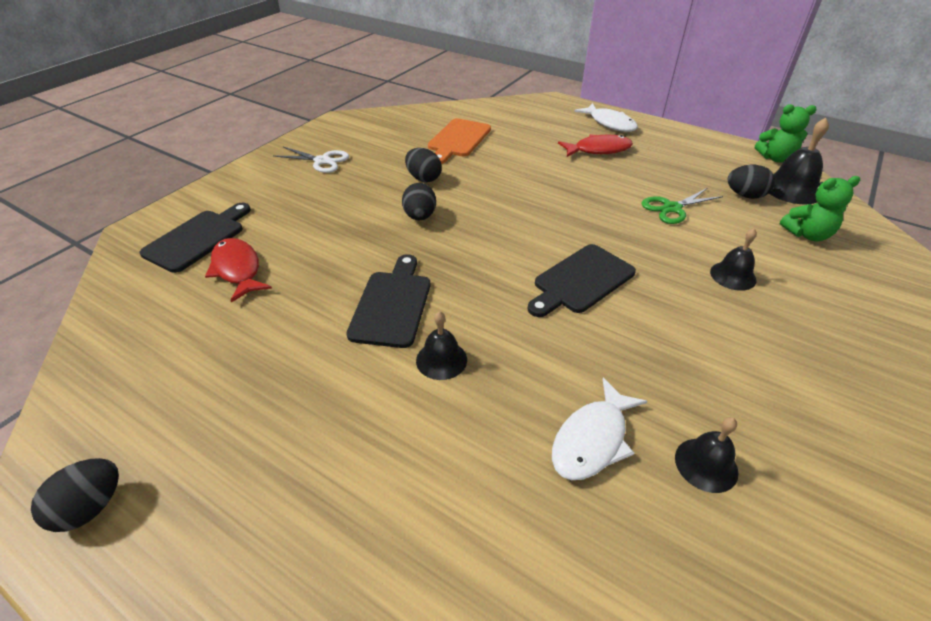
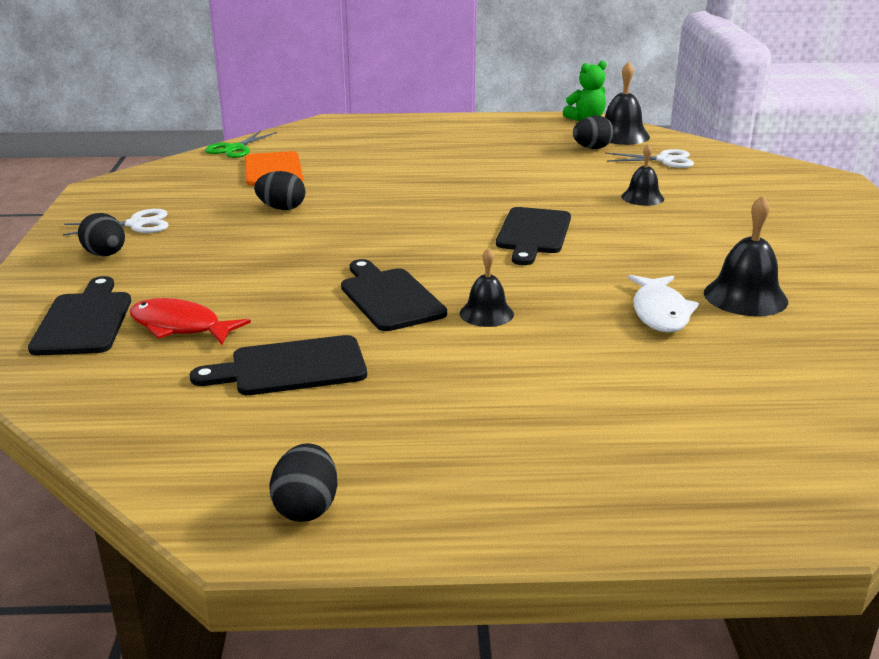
camera: 35 degrees left, 15 degrees down
black egg [402,183,436,220] -> black egg moved to [78,213,125,256]
red fish [558,134,633,157] -> none
white fish [574,103,638,132] -> none
green scissors [641,188,723,224] -> green scissors moved to [205,131,277,158]
black bell [675,417,738,493] -> black bell [704,195,788,316], size x1.55
green teddy bear [780,176,860,241] -> white scissors [605,149,694,168]
none -> black cutting board [190,335,367,395]

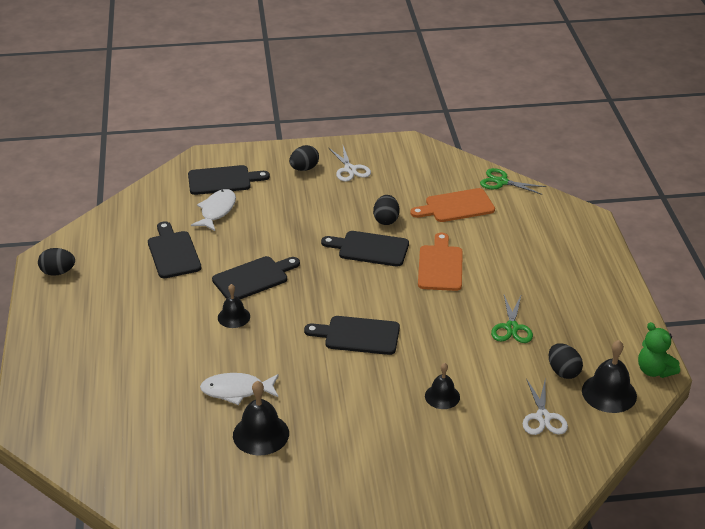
camera: 85 degrees right, 10 degrees up
red fish [130,298,251,344] -> white fish [191,189,236,231]
none -> black cutting board [321,231,409,267]
none -> orange cutting board [418,232,463,291]
none -> green scissors [491,295,533,343]

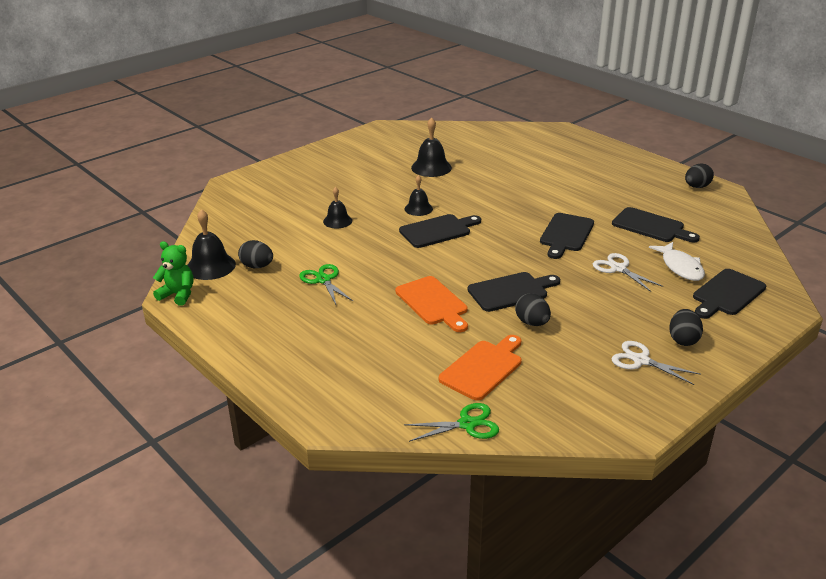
camera: 145 degrees right, 5 degrees down
white fish [200,373,279,405] -> none
black bell [218,284,250,328] -> black bell moved to [405,175,433,216]
white scissors [523,378,568,435] -> white scissors moved to [593,253,663,292]

